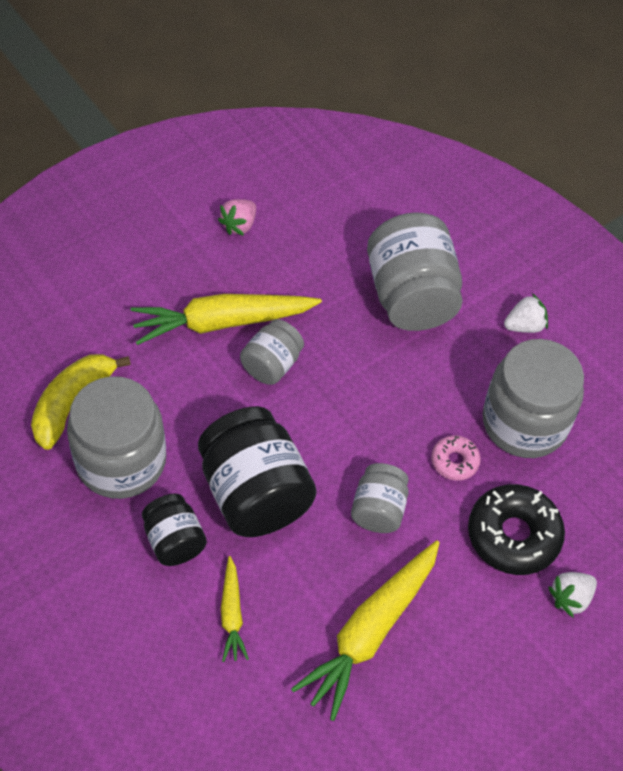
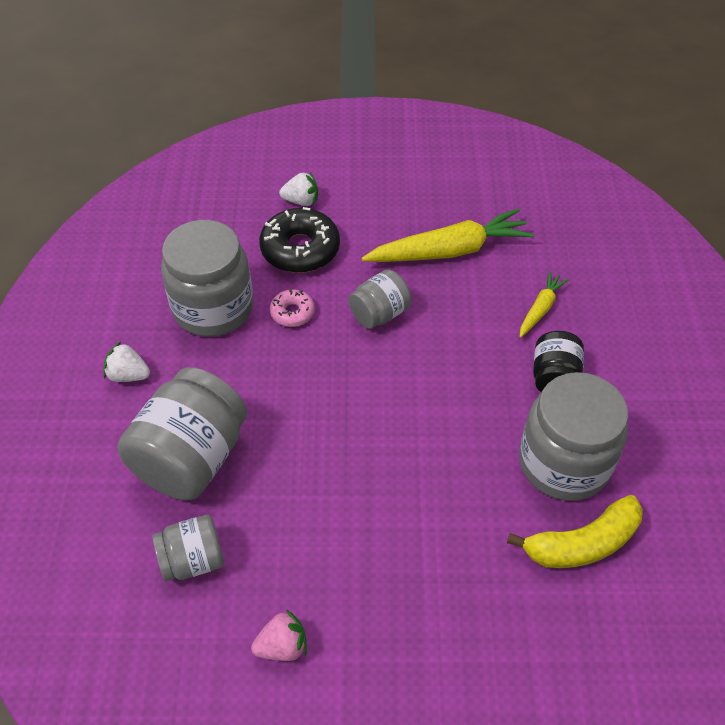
camera: 140 degrees left, 5 degrees down
yellow carrot [130,294,322,345] -> none
black jar [198,406,316,537] -> none
grey jar [240,319,304,385] -> grey jar moved to [152,515,224,581]

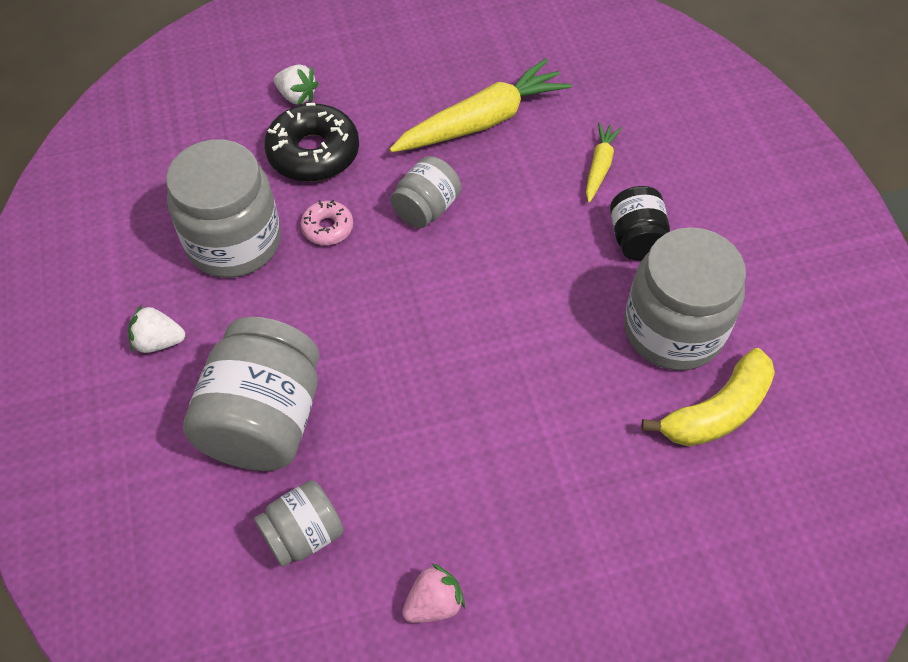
camera: 15 degrees left, 5 degrees up
white strawberry [279,172,318,206] -> white strawberry turned 45 degrees clockwise [274,64,319,106]

